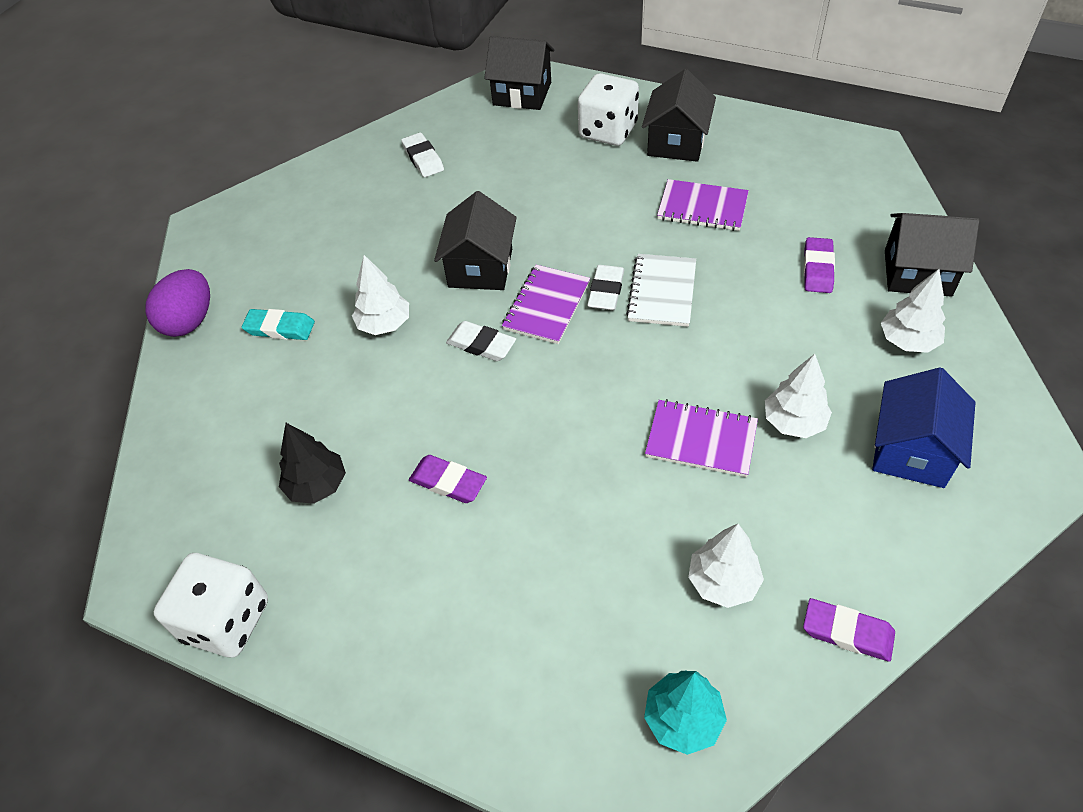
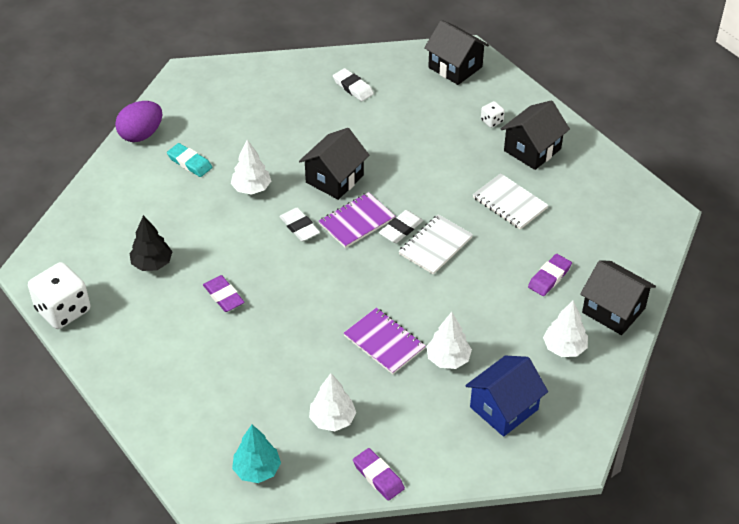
camera: 25 degrees right, 5 degrees down
white eraser [401,133,444,177] -> white eraser turned 45 degrees counterclockwise [333,68,374,101]
white dice [578,73,639,146] -> white dice [481,101,505,128], size x0.46
purple notebook [657,179,749,231] -> white notebook [473,173,548,229]

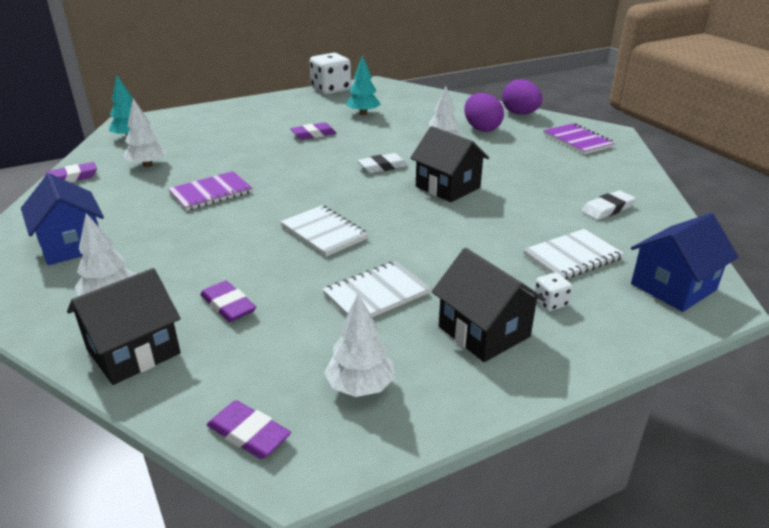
camera: 100 degrees right, 15 degrees down
black tree [129,215,172,271] -> turquoise tree [346,55,381,115]
turquoise eraser [167,143,212,177] -> purple egg [464,93,504,132]
purple notebook [319,192,395,248] -> purple notebook moved to [543,123,615,154]
white eraser [379,210,423,243] -> none
black house [424,20,489,85] -> blue house [631,213,738,312]
white tree [426,312,472,369] -> white tree moved to [324,294,395,397]
none -> purple eraser [207,400,291,459]
none -> white notebook [523,229,624,280]

